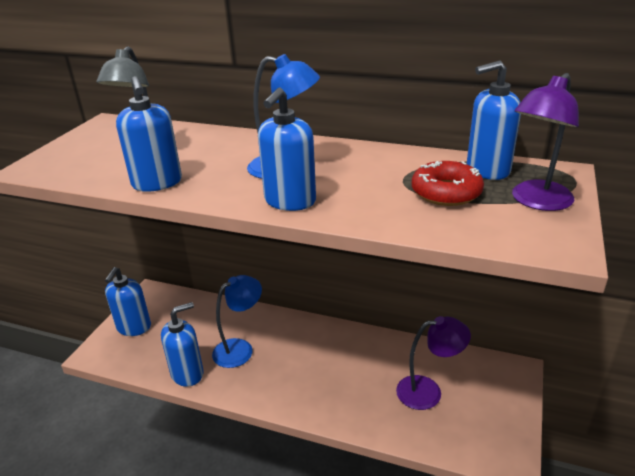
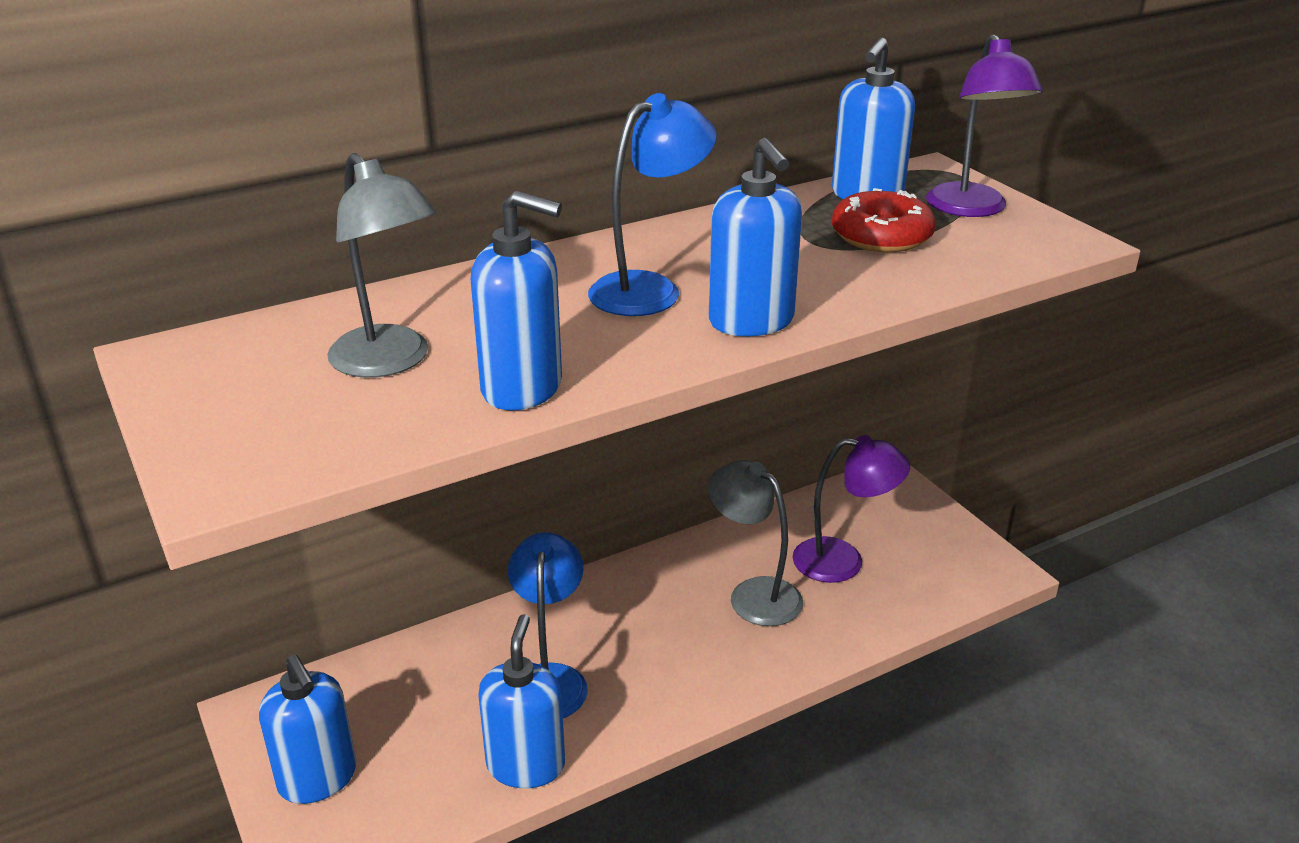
camera: 50 degrees left, 0 degrees up
purple lamp [396,316,471,410] -> purple lamp turned 60 degrees clockwise [793,435,910,583]
none -> grey lamp [708,460,803,626]

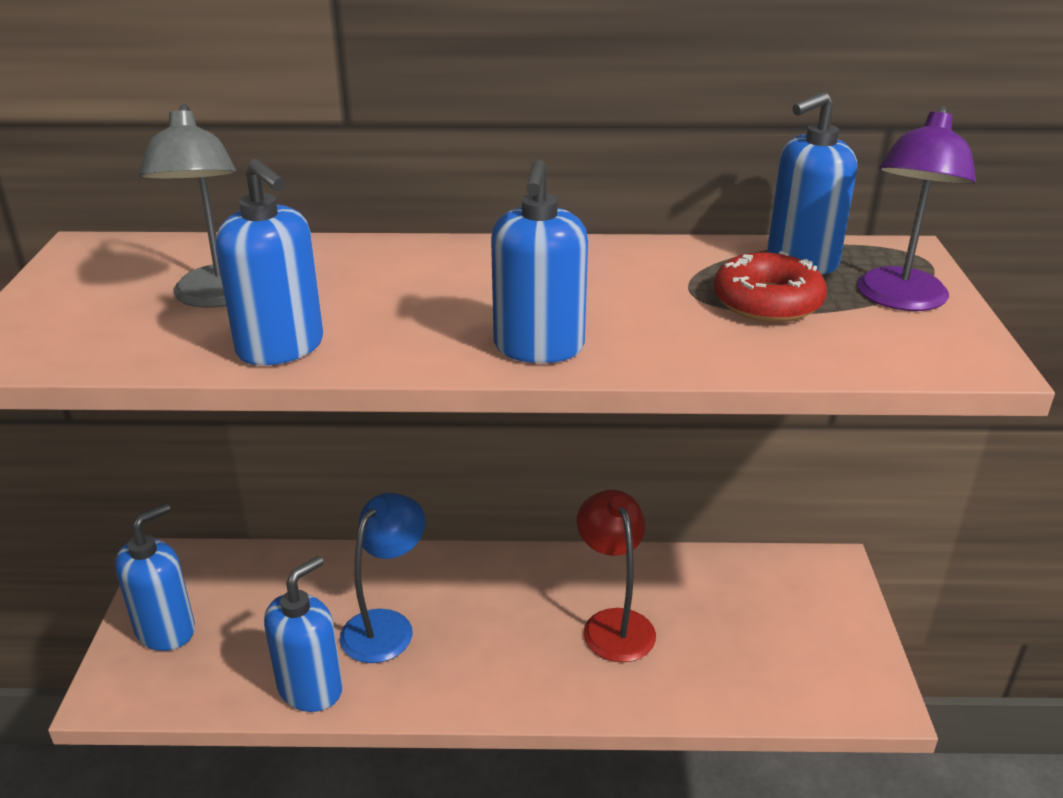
camera: 30 degrees right, 0 degrees up
blue soap dispenser [259,655,356,804] -> blue soap dispenser turned 135 degrees counterclockwise [115,503,195,651]
blue lamp [588,93,717,316] -> none
grey lamp [708,460,803,626] -> red lamp [577,490,656,662]
purple lamp [793,435,910,583] -> none

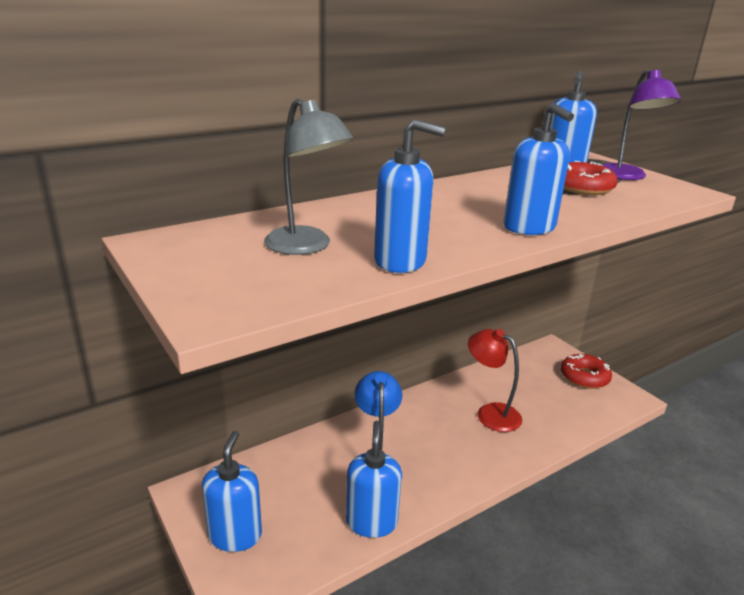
camera: 35 degrees left, 5 degrees down
none -> red donut [561,354,612,389]

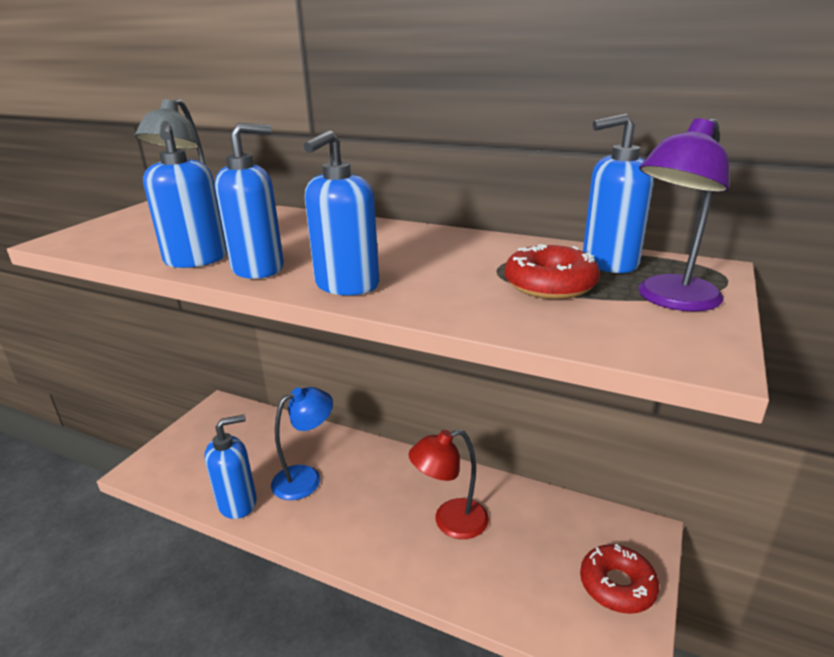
camera: 60 degrees right, 0 degrees up
blue soap dispenser [202,431,262,552] -> blue soap dispenser moved to [215,123,284,279]
red lamp [468,329,522,432] -> red lamp turned 120 degrees counterclockwise [409,429,489,539]

